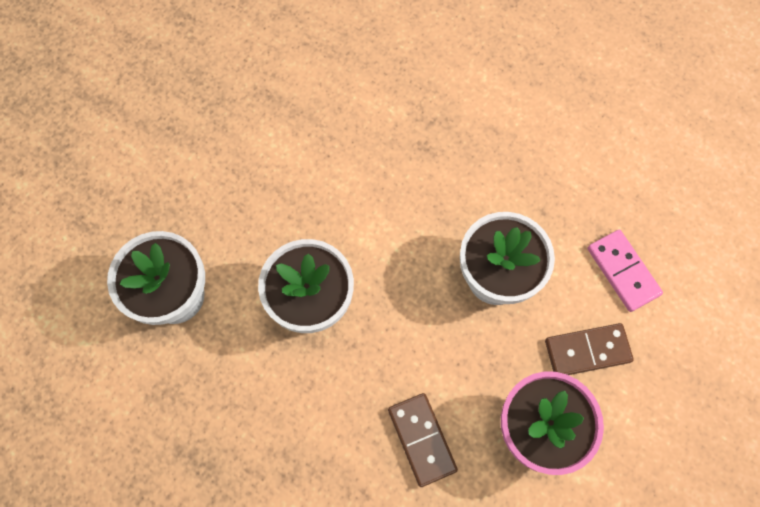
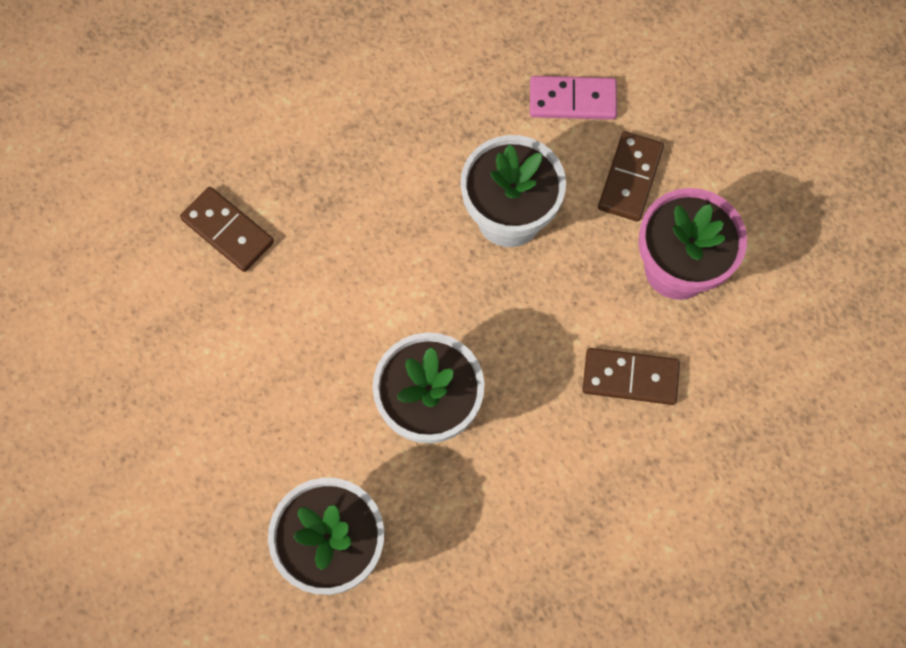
camera: 60 degrees left, 0 degrees up
none -> brown domino [180,187,274,272]

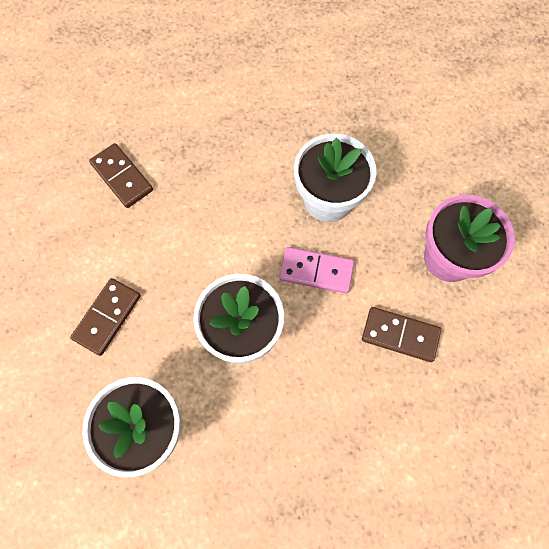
camera: 10 degrees right, 0 degrees up
pink domino [530,76,617,120] -> pink domino moved to [279,247,354,293]
brown domino [598,131,664,222] -> brown domino moved to [70,278,141,356]

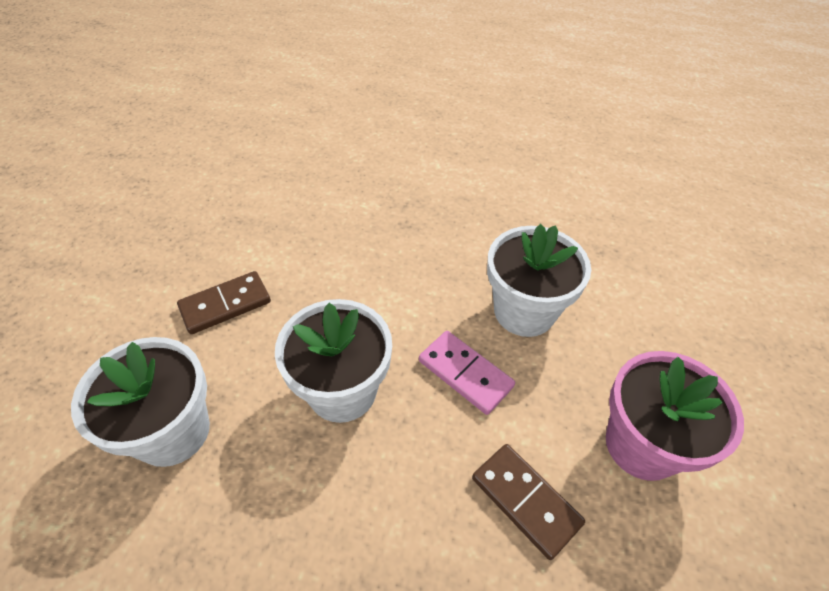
camera: 30 degrees right, 20 degrees down
brown domino [89,143,153,208] -> none

